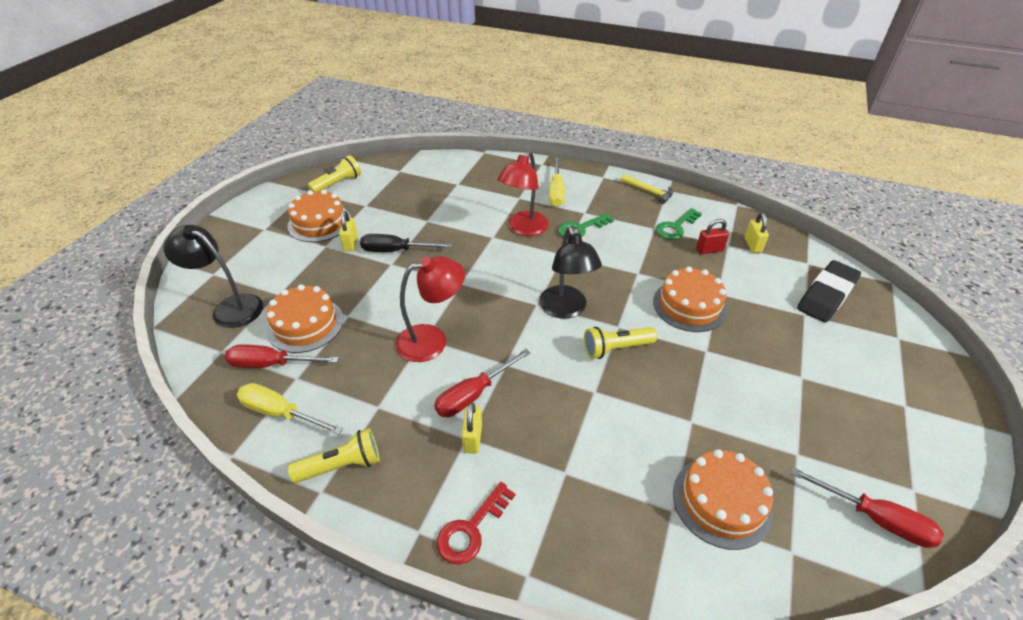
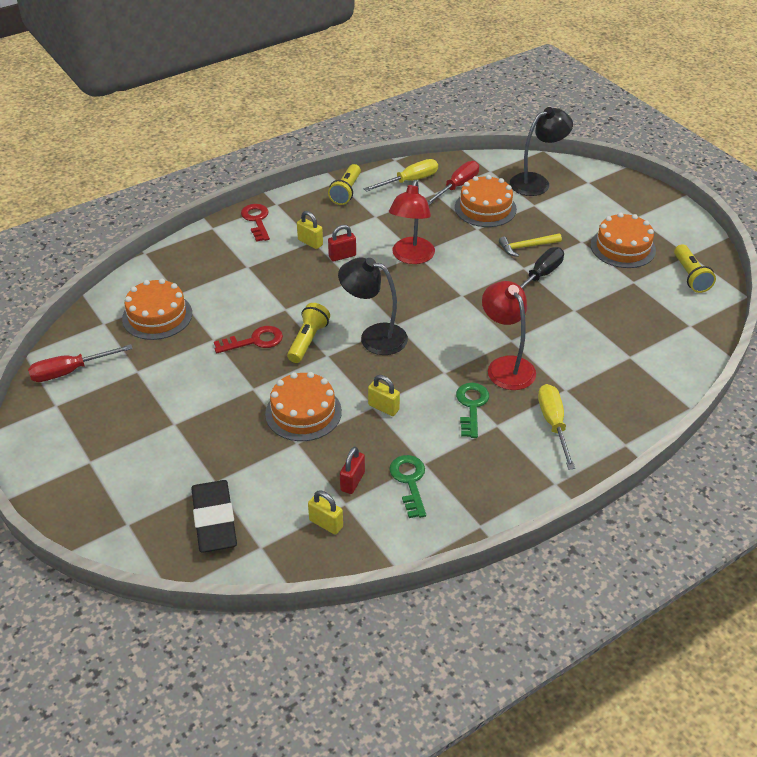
camera: 125 degrees right, 0 degrees up
yellow padlock [339,211,358,251] -> yellow padlock moved to [368,375,400,416]
red screwdriver [434,349,531,417] -> red padlock [328,225,356,262]
yellow screwdriver [549,158,565,207] -> yellow screwdriver turned 45 degrees clockwise [538,384,575,470]
yellow hammer [621,174,673,204] -> yellow hammer moved to [499,233,562,257]
none -> red key [214,326,283,353]

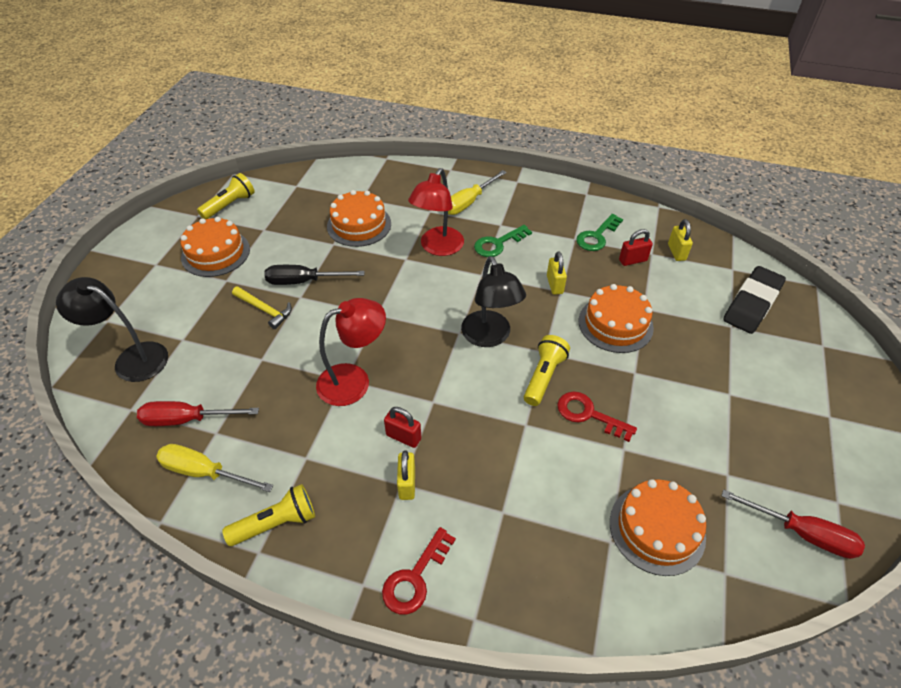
camera: 130 degrees left, 5 degrees up
yellow flashlight [287,303,330,363] -> yellow flashlight turned 135 degrees clockwise [524,335,570,406]
orange cake [455,175,517,227] -> orange cake moved to [327,190,391,247]

